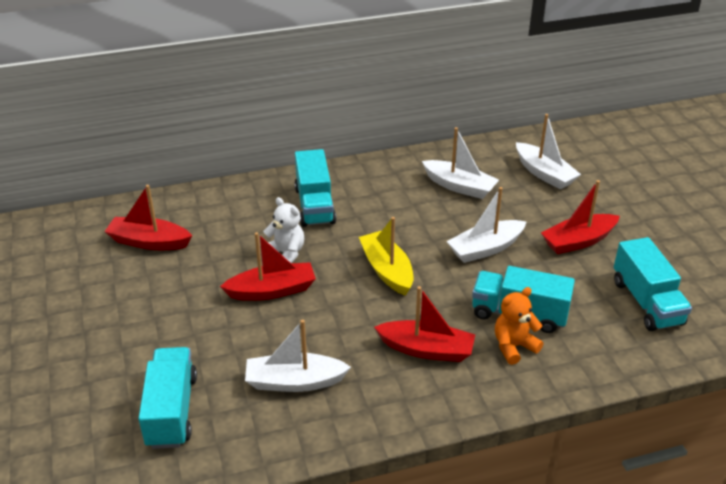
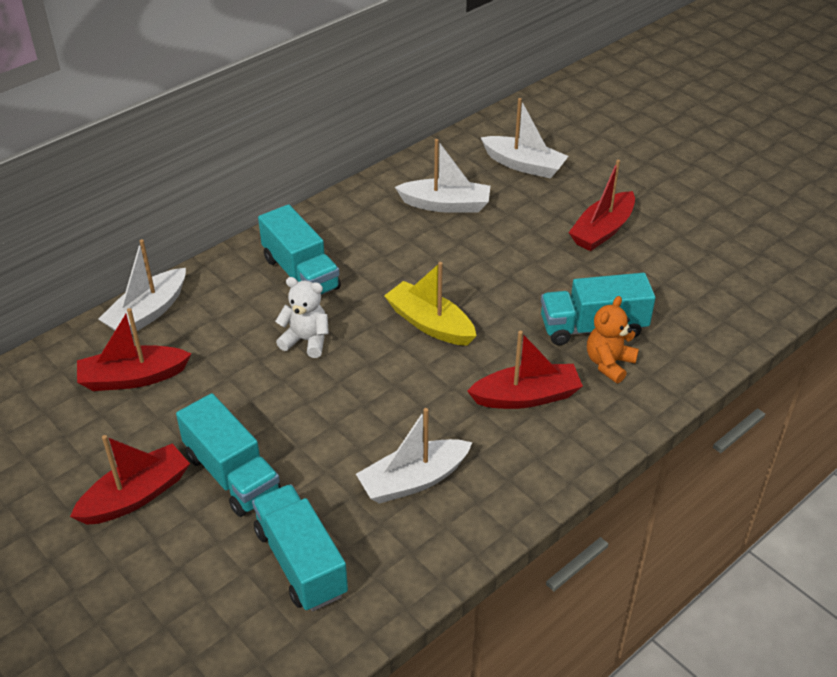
camera: 25 degrees left, 5 degrees up
red boat [220,232,316,301] -> red boat moved to [70,435,190,525]
white boat [447,187,526,263] -> white boat moved to [98,239,186,334]
turquoise truck [614,237,692,331] -> turquoise truck moved to [176,393,281,517]

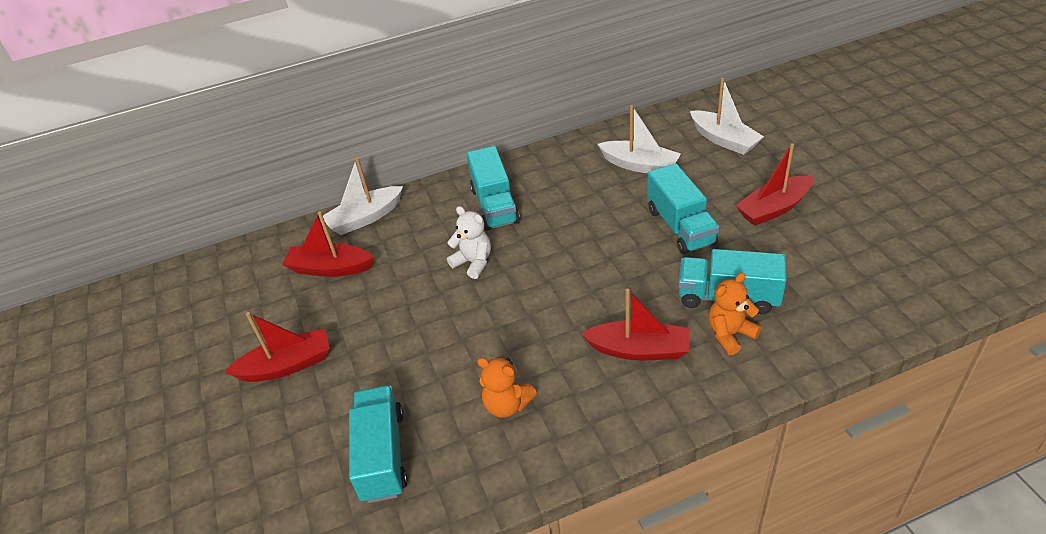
camera: 25 degrees right, 0 degrees up
turquoise truck [176,393,281,517] -> turquoise truck moved to [647,163,719,254]
white boat [356,408,473,504] -> orange teddy bear [477,357,537,418]
yellow boat [384,262,477,346] -> none

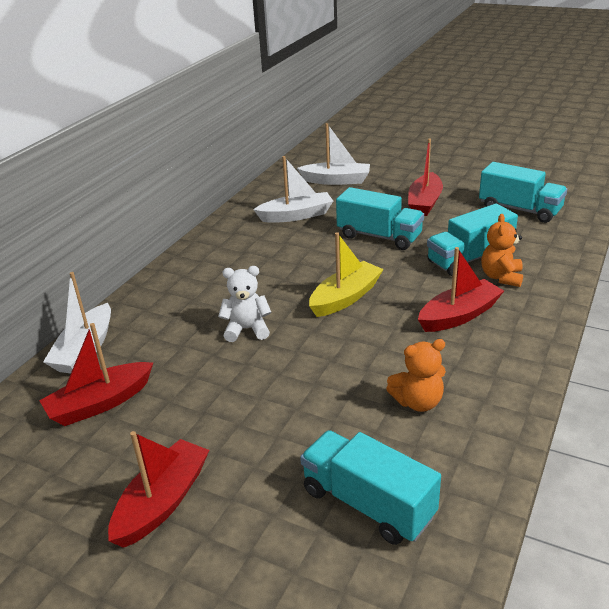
camera: 45 degrees left, 10 degrees down
turquoise truck [466,146,520,231] -> turquoise truck moved to [479,162,567,223]
none -> yellow boat [309,232,384,317]

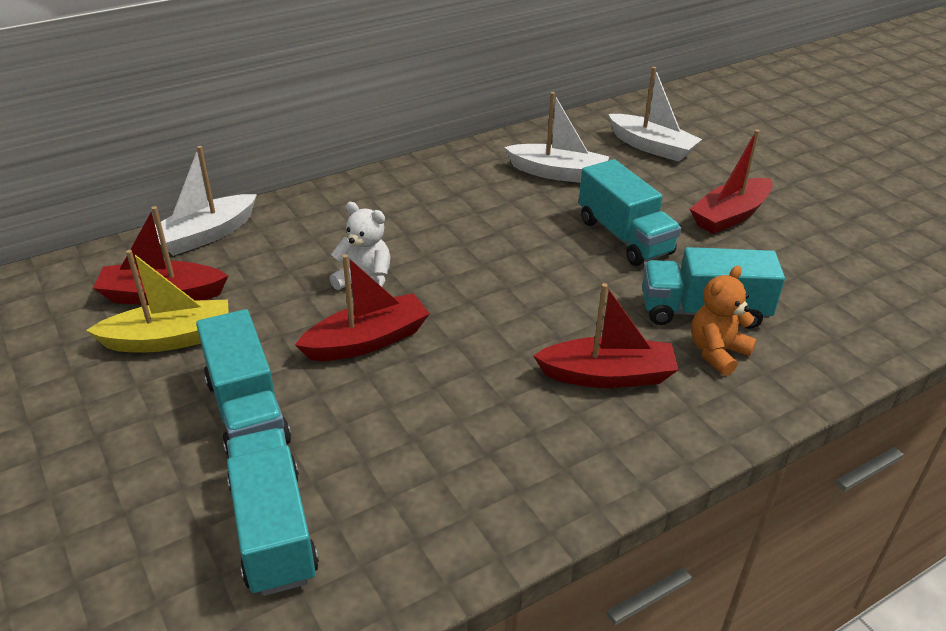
camera: 30 degrees right, 5 degrees up
red boat [108,431,209,548] -> red boat moved to [295,254,430,361]
yellow boat [309,232,384,317] -> yellow boat moved to [86,250,229,353]
orange teddy bear [386,339,446,412] -> none
turquoise truck [479,162,567,223] -> turquoise truck moved to [196,309,291,458]

